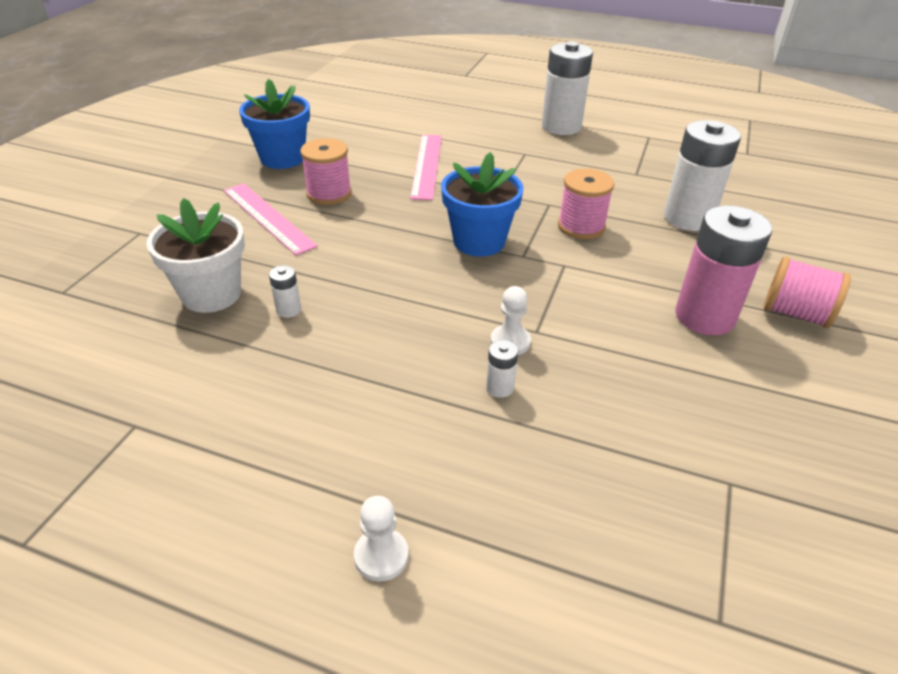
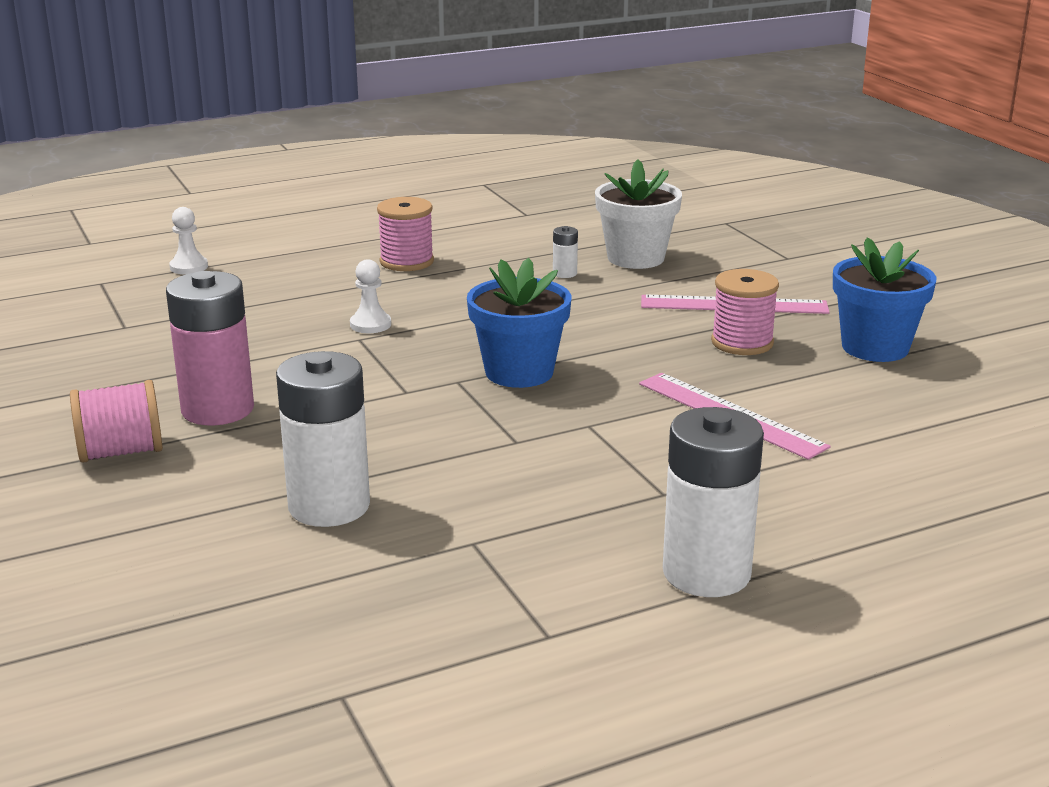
camera: 135 degrees right, 15 degrees down
white pawn [354,496,409,582] -> white pawn moved to [169,207,208,274]
white battery [486,340,518,398] -> none
pink spool [558,169,614,239] -> pink spool moved to [377,197,434,271]

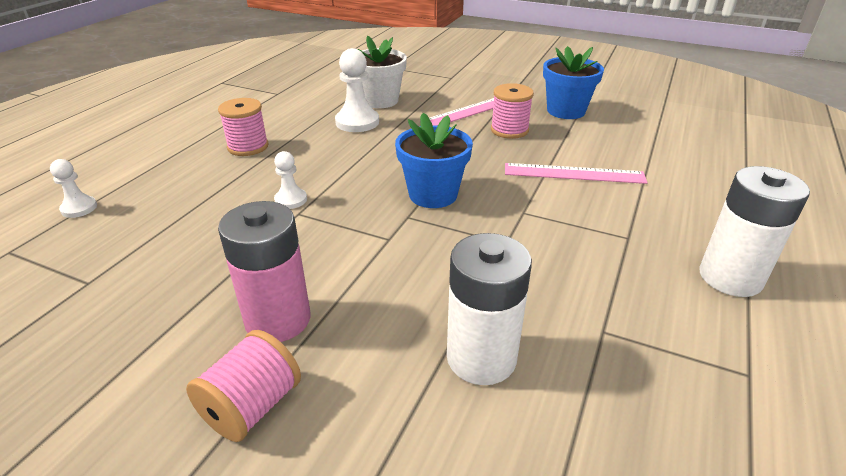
camera: 40 degrees left, 10 degrees up
white battery [553,226,578,278] -> white pawn [335,48,379,132]

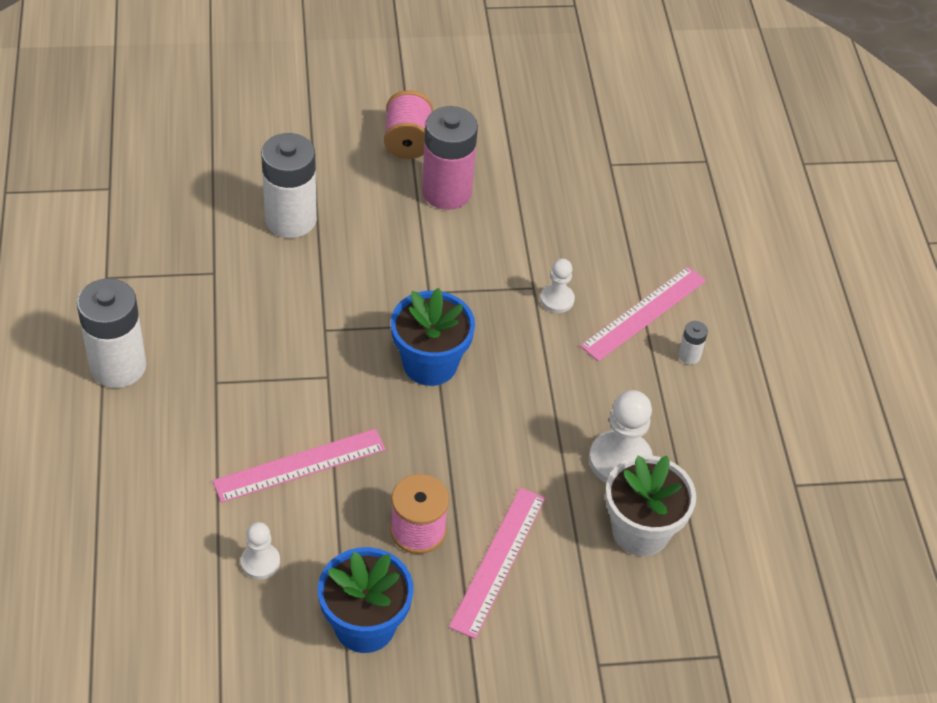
camera: 145 degrees right, 15 degrees up
white pawn [50,159,97,218] -> white pawn moved to [241,522,280,579]
pink spool [218,98,268,156] -> white battery [678,321,708,365]
none -> pink ruler [580,266,706,362]

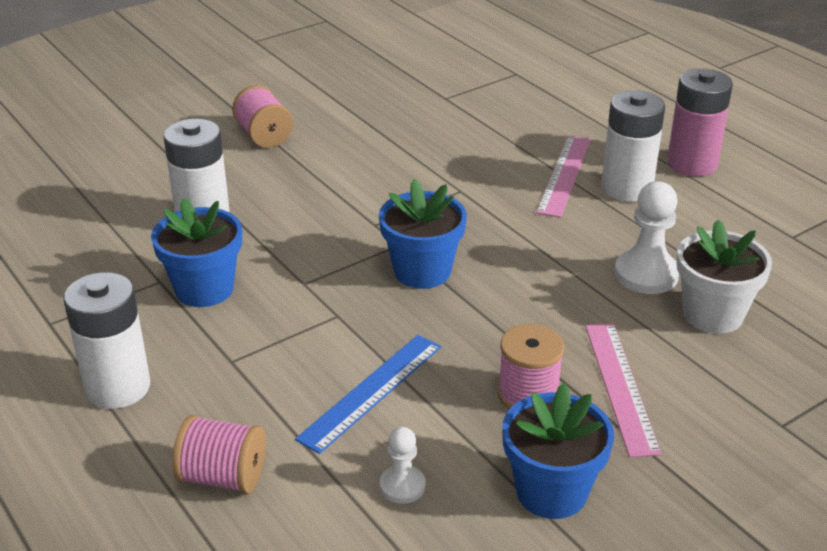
camera: 25 degrees left, 15 degrees down
pink ruler [213,429,386,503] -> blue ruler [295,335,441,454]
pink battery [422,106,478,210] -> pink battery moved to [667,68,733,177]
white pawn [540,259,575,313] -> none
white battery [678,321,708,365] -> white battery [601,90,665,202], size x2.39
none -> blue flower pot [151,198,242,307]
none -> pink spool [172,415,266,494]

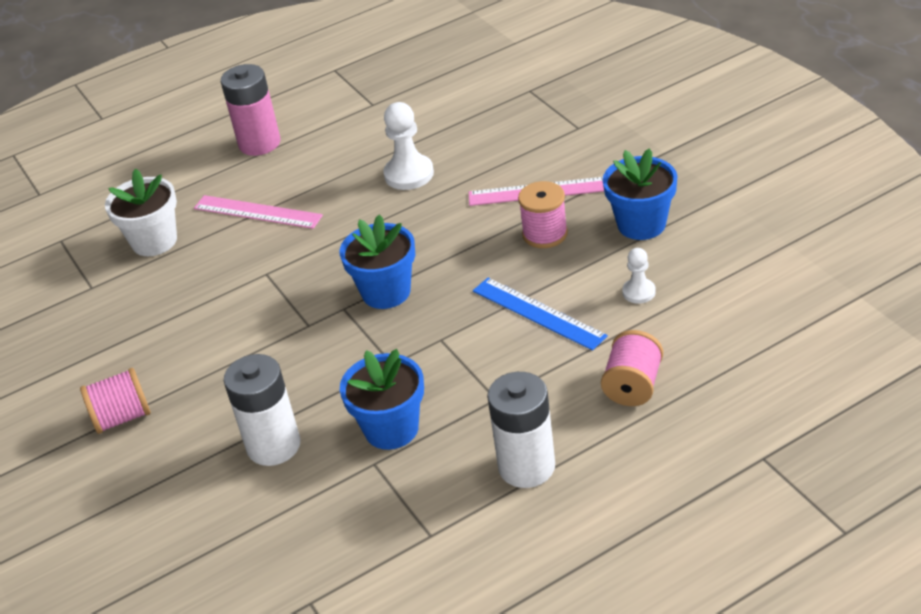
camera: 80 degrees left, 5 degrees up
white battery [601,90,665,202] -> none
white flower pot [677,220,772,334] -> white flower pot moved to [105,169,177,256]

